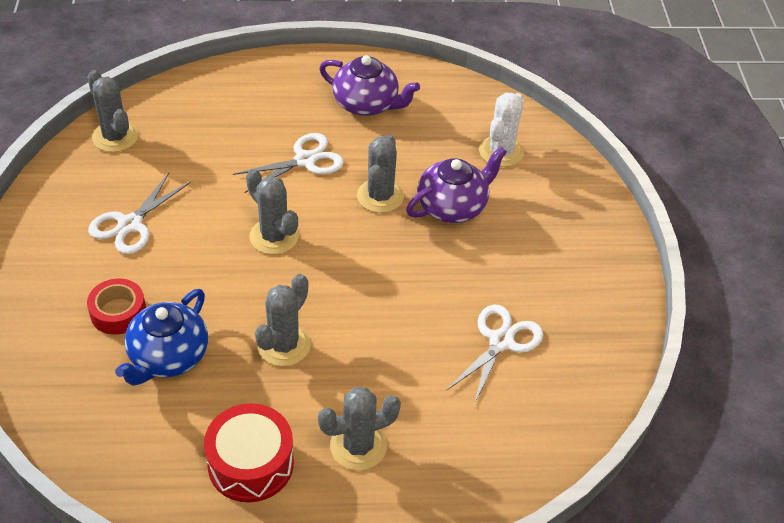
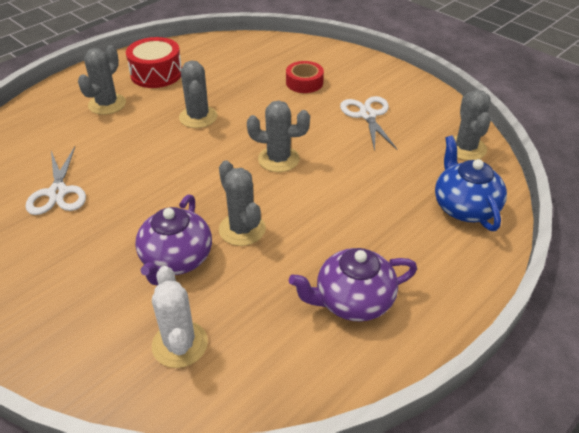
camera: 140 degrees right, 5 degrees down
grey cactus [87,70,138,152] -> grey cactus turned 75 degrees clockwise [453,90,491,161]
blue teapot [115,289,208,386] -> blue teapot moved to [435,136,507,231]
white scissors [233,133,344,193] -> none

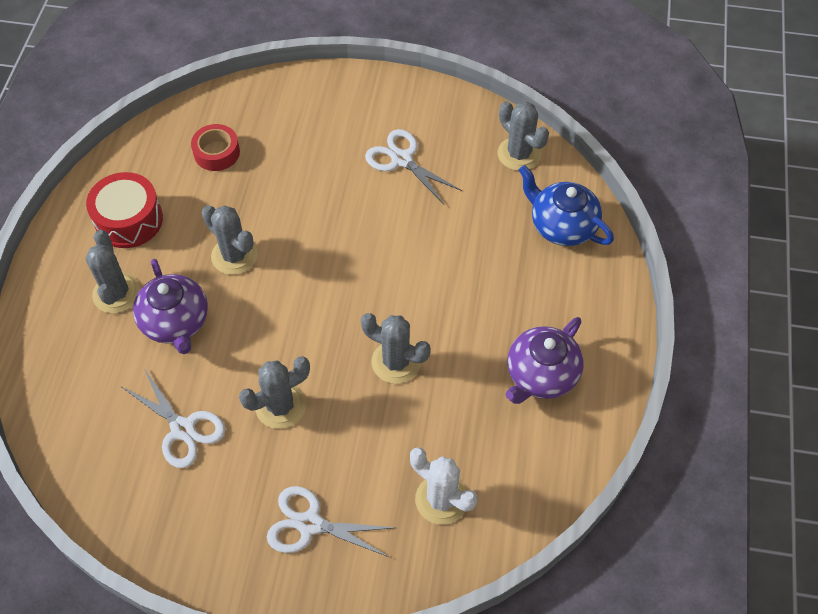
camera: 35 degrees left, 15 degrees up
purple teapot [135,194,212,285] -> purple teapot moved to [133,259,208,354]
grey cactus [247,100,310,172] -> grey cactus moved to [239,356,310,429]
red tape [286,61,324,93] -> red tape moved to [191,124,240,171]
none -> white scissors [267,486,396,557]

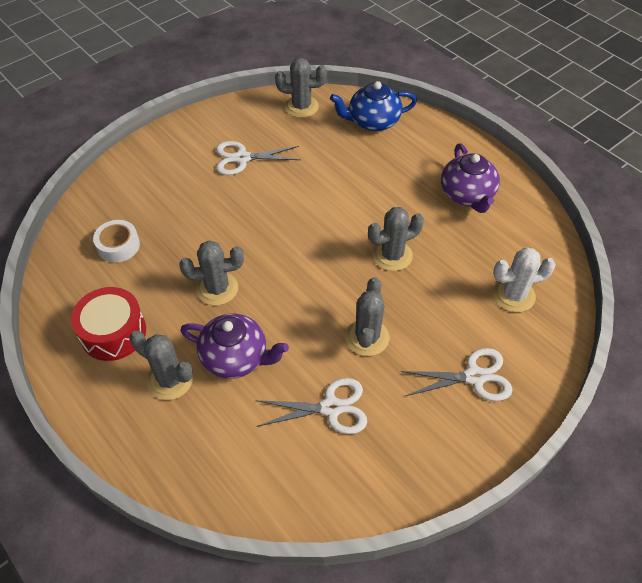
camera: 50 degrees left, 5 degrees down
red tape [191,124,240,171] -> white tape [93,220,140,263]
white scissors [267,486,396,557] -> white scissors turned 150 degrees counterclockwise [401,348,512,401]

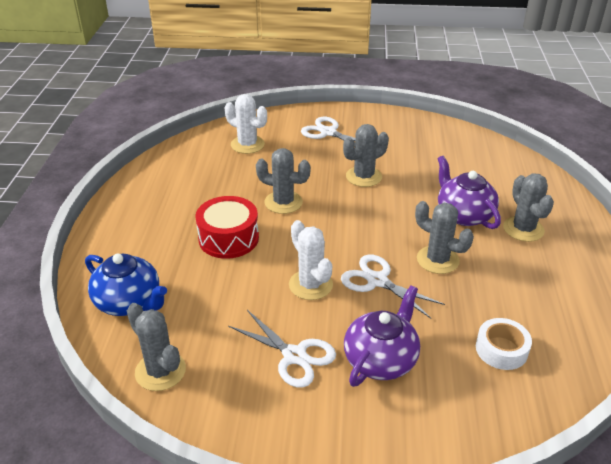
camera: 135 degrees left, 15 degrees down
red drum [71,287,146,361] -> red drum moved to [195,196,259,259]
white scissors [255,378,367,434] -> white scissors moved to [341,255,445,319]
purple teapot [441,143,500,213] -> purple teapot moved to [344,285,420,387]
none -> white cactus [289,220,333,300]

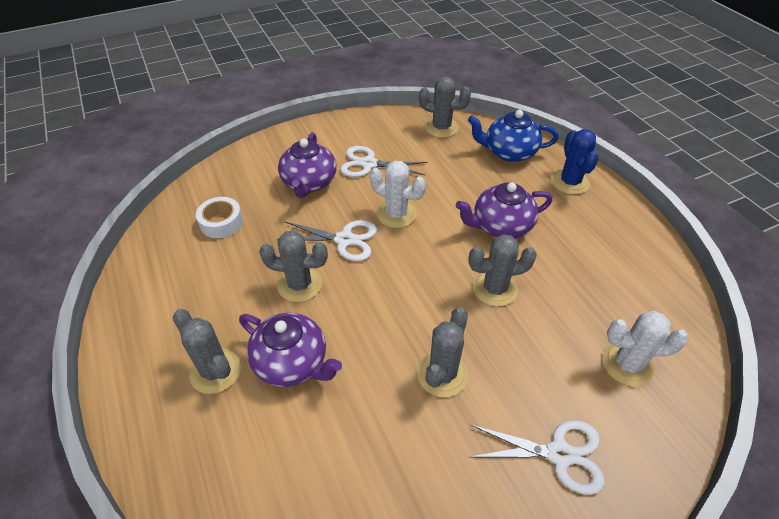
camera: 150 degrees right, 10 degrees up
red drum [195,196,259,259] -> purple teapot [456,182,552,239]
none -> blue cactus [551,129,598,195]

